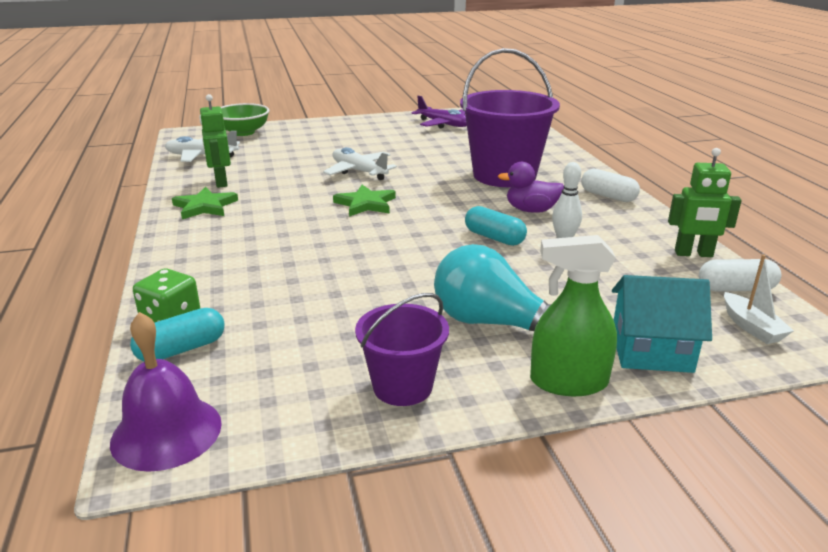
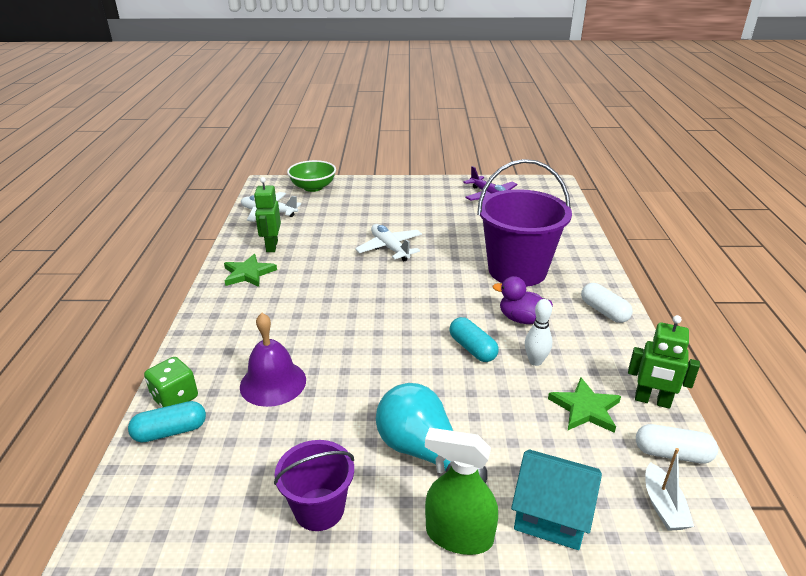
camera: 15 degrees right, 5 degrees up
purple bell [110,312,222,472] -> purple bell moved to [240,313,306,407]
green star [333,185,396,217] -> green star moved to [548,377,621,433]

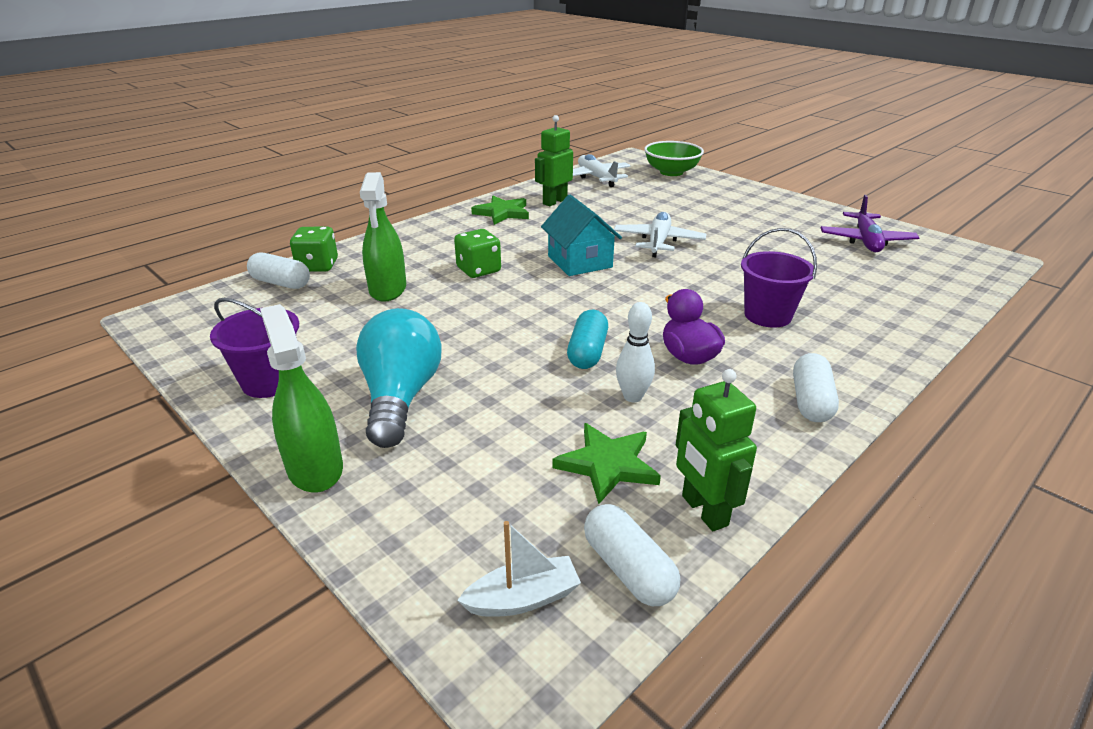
camera: 45 degrees right, 0 degrees up
turquoise capsule [128,401,206,443] -> white capsule [247,253,310,289]
purple bell [240,313,306,407] -> green spray bottle [360,172,406,302]
purple bucket [477,159,572,287] -> purple bucket [741,228,817,328], size x0.54
turquoise house [511,449,602,550] -> turquoise house moved to [541,195,622,276]
white boat [645,448,694,531] -> white boat turned 150 degrees counterclockwise [457,521,581,617]
none -> green dice [454,229,501,278]

